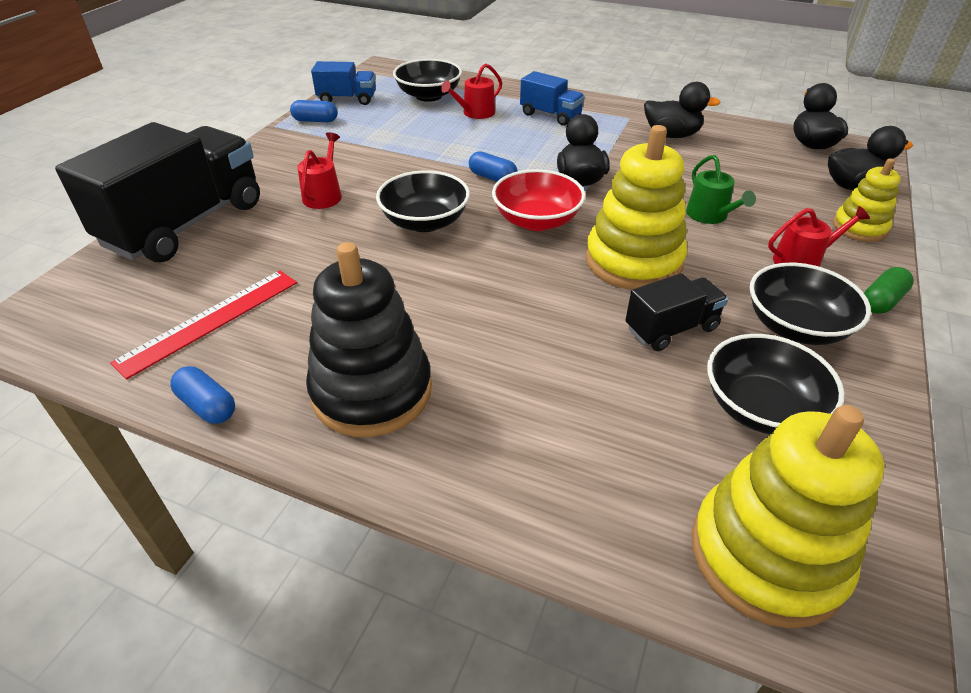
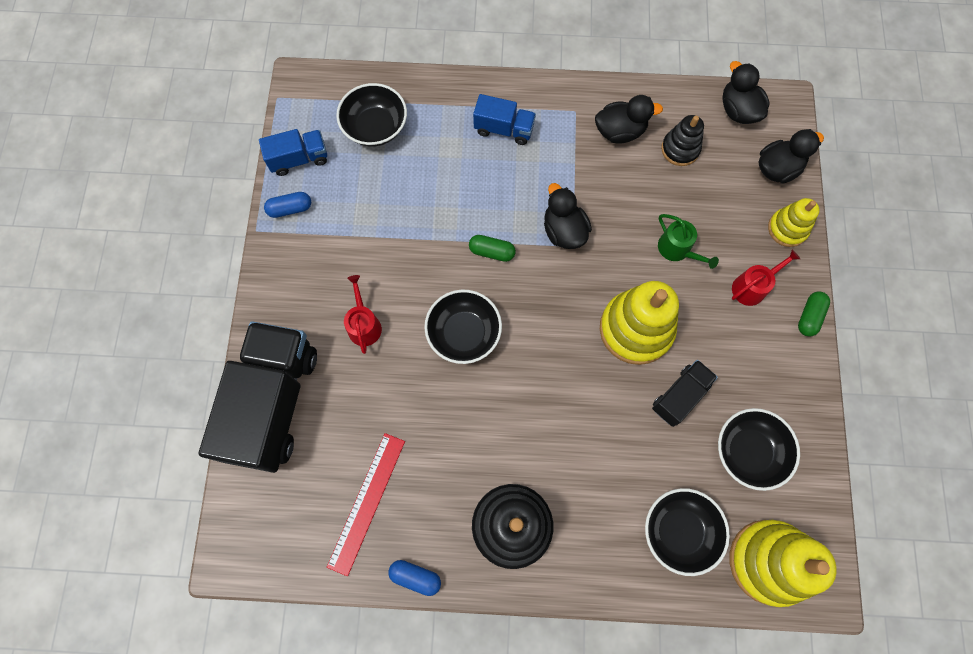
camera: 20 degrees left, 30 degrees up
red watering can [441,63,502,119] -> none
blue capsule [469,151,518,182] -> green capsule [469,235,516,262]
red bowl [492,169,585,231] -> none
black bowl [749,263,871,345] -> black bowl moved to [645,488,730,576]
none -> black stacking toy [661,115,704,166]

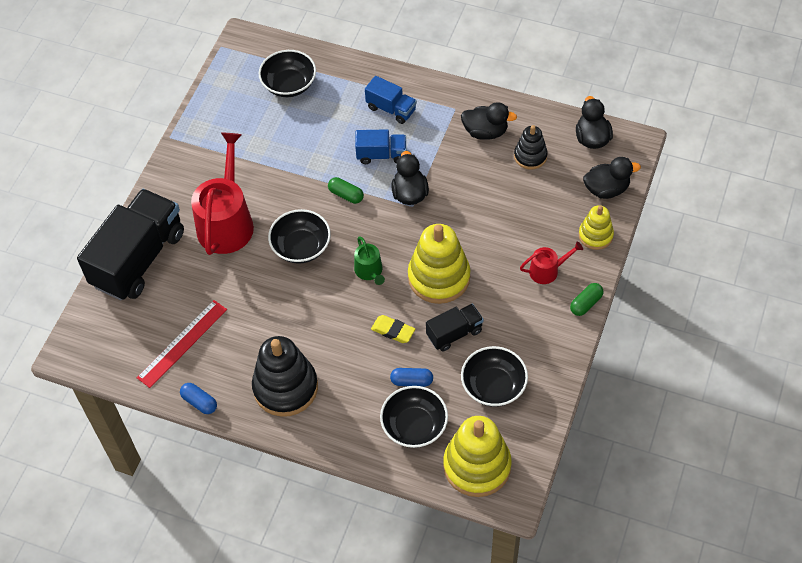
camera: 20 degrees right, 15 degrees down
blue truck [259,129,327,176] -> blue truck moved to [355,129,406,164]
blue capsule [264,192,311,218] -> blue capsule moved to [390,368,433,387]
red watering can [344,275,382,354] -> red watering can [191,133,254,255], size x2.07
green watering can [658,214,719,269] -> green watering can moved to [354,236,385,285]
none -> yellow eraser [371,315,415,343]

